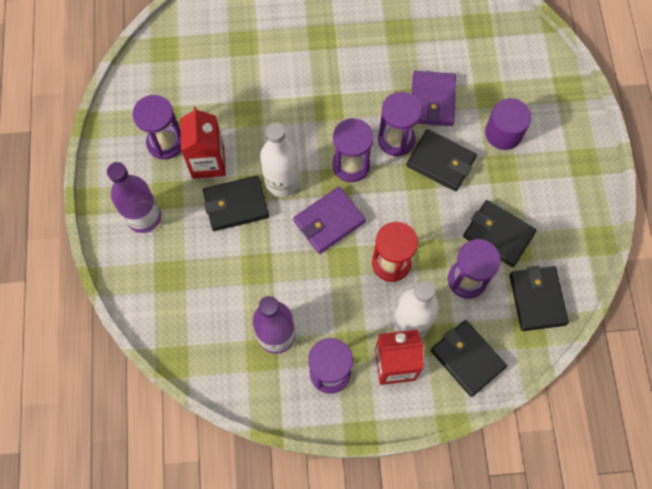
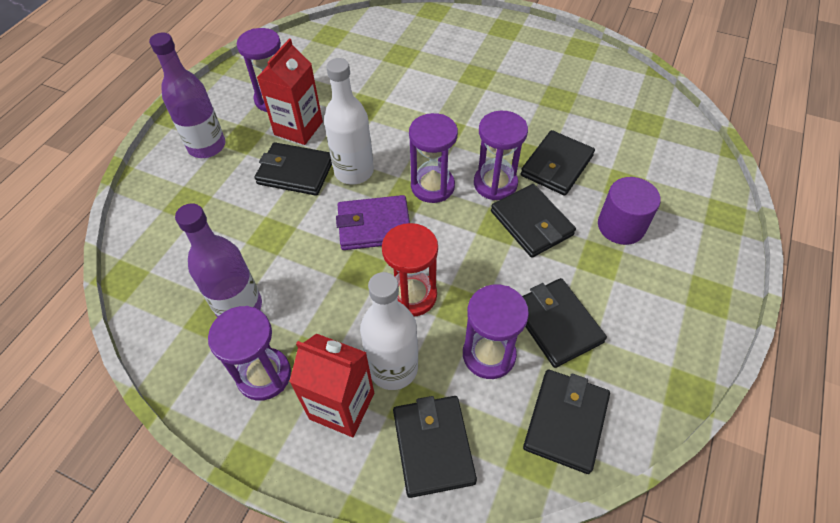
camera: 30 degrees right, 15 degrees down
purple wallet [412,71,456,126] -> black wallet [521,130,595,196]

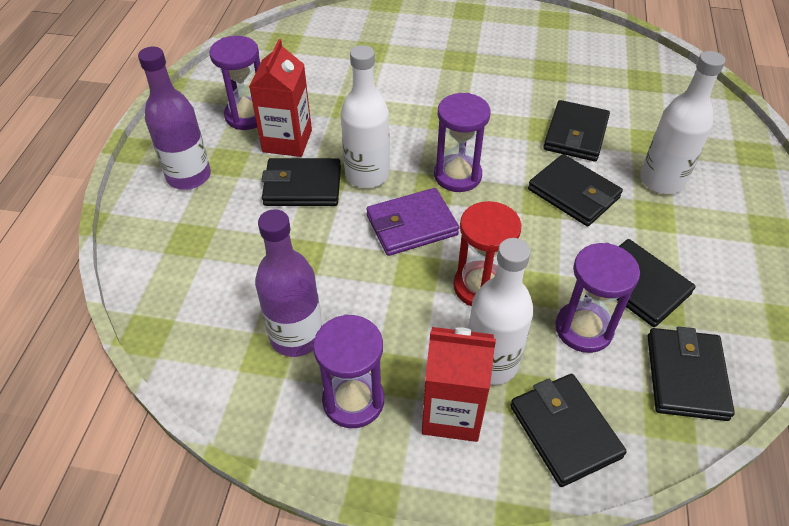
camera: 15 degrees left, 5 degrees down
purple hourglass [474,111,528,200] -> none
purple cylinder [598,177,661,245] -> white bottle [640,51,725,194]

